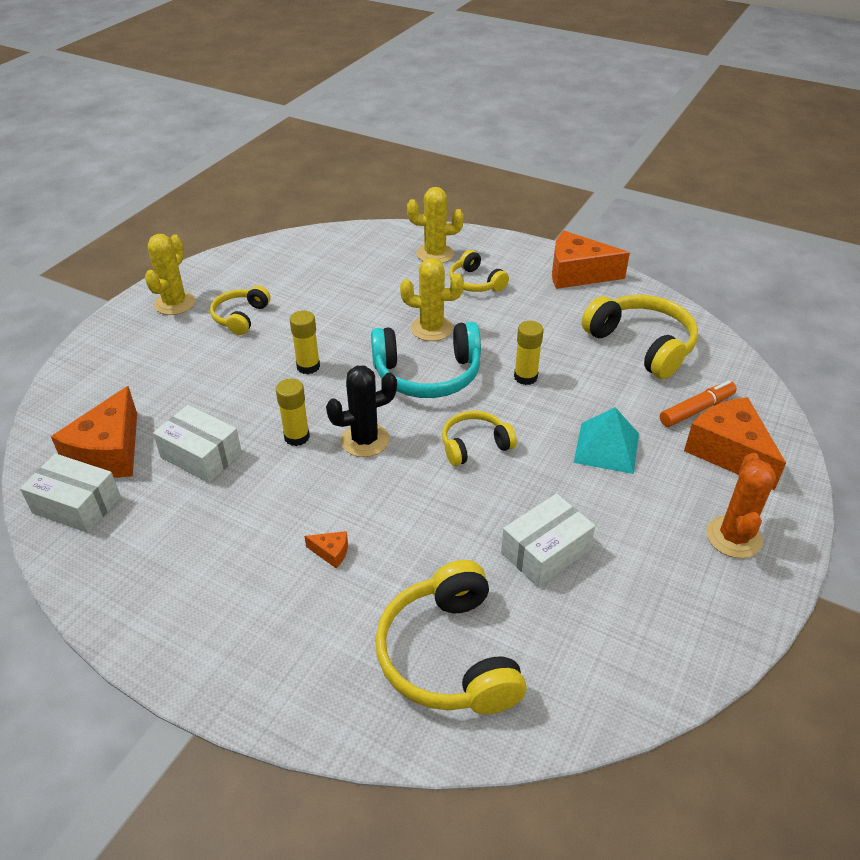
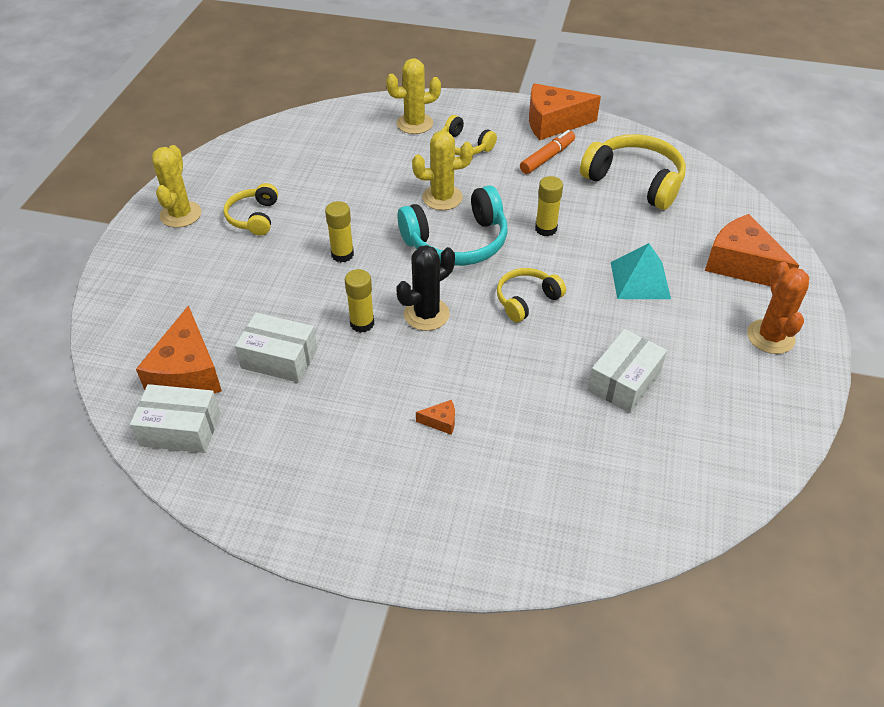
camera: 15 degrees left, 5 degrees up
yellow headphones [375,560,526,714] -> none
orange marker [660,381,737,427] -> orange marker moved to [520,130,575,174]

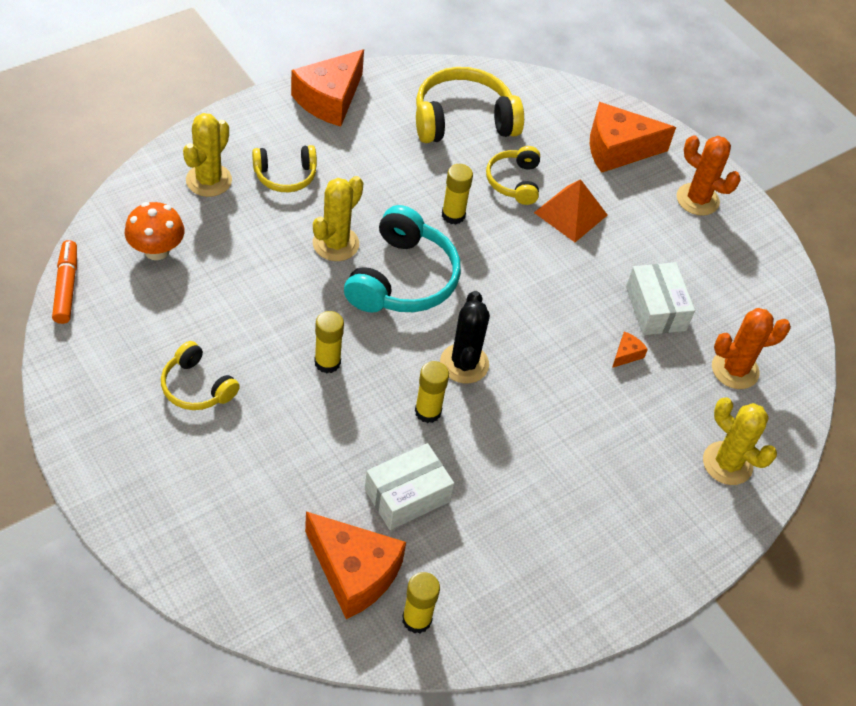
camera: 55 degrees left, 5 degrees up
white box [130,384,220,453] -> yellow glue stick [402,572,440,634]
yellow cactus [152,145,201,228] -> yellow cactus moved to [703,397,777,485]
orange cheese [416,400,455,435] -> orange cheese moved to [612,331,648,368]
yellow headphones [497,268,566,322] -> yellow headphones moved to [486,146,540,205]
orange marker [520,130,575,174] -> orange marker moved to [52,240,77,324]
turquoise pyramid [611,243,671,299] -> orange pyramid [534,179,608,242]
none -> orange mushroom [125,202,184,260]
none -> orange cactus [712,308,791,389]

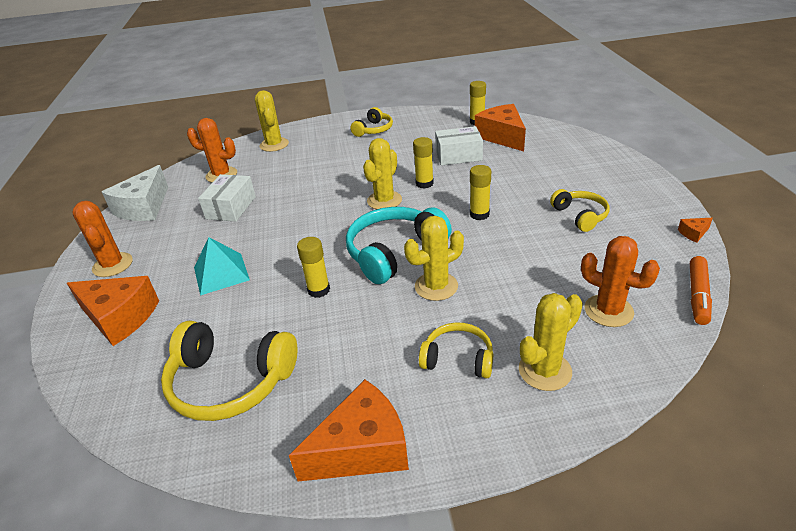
camera: 145 degrees left, 15 degrees down
orange mushroom [125,202,184,260] -> orange cactus [581,236,660,327]
black cactus [440,291,490,383] -> yellow cactus [363,138,402,209]
yellow headphones [486,146,540,205] -> yellow headphones moved to [350,107,393,137]
orange pyramid [534,179,608,242] -> turquoise pyramid [194,237,250,296]
orange cheese [612,331,648,368] -> orange cheese moved to [678,218,713,243]
none -> white cheese [102,165,168,221]

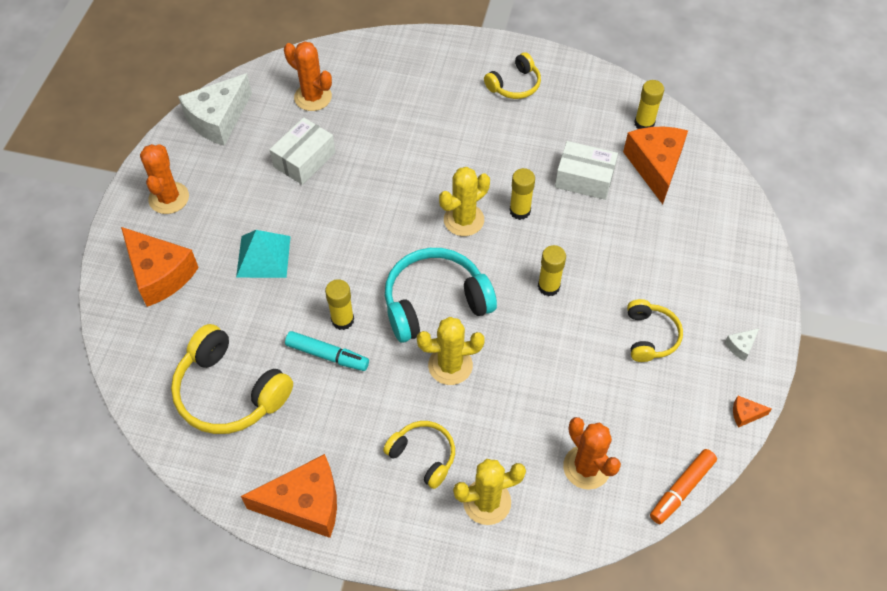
camera: 20 degrees right, 20 degrees up
yellow cactus [255,90,289,152] -> none
none -> turquoise marker [285,331,369,371]
none -> white cheese [725,328,759,361]

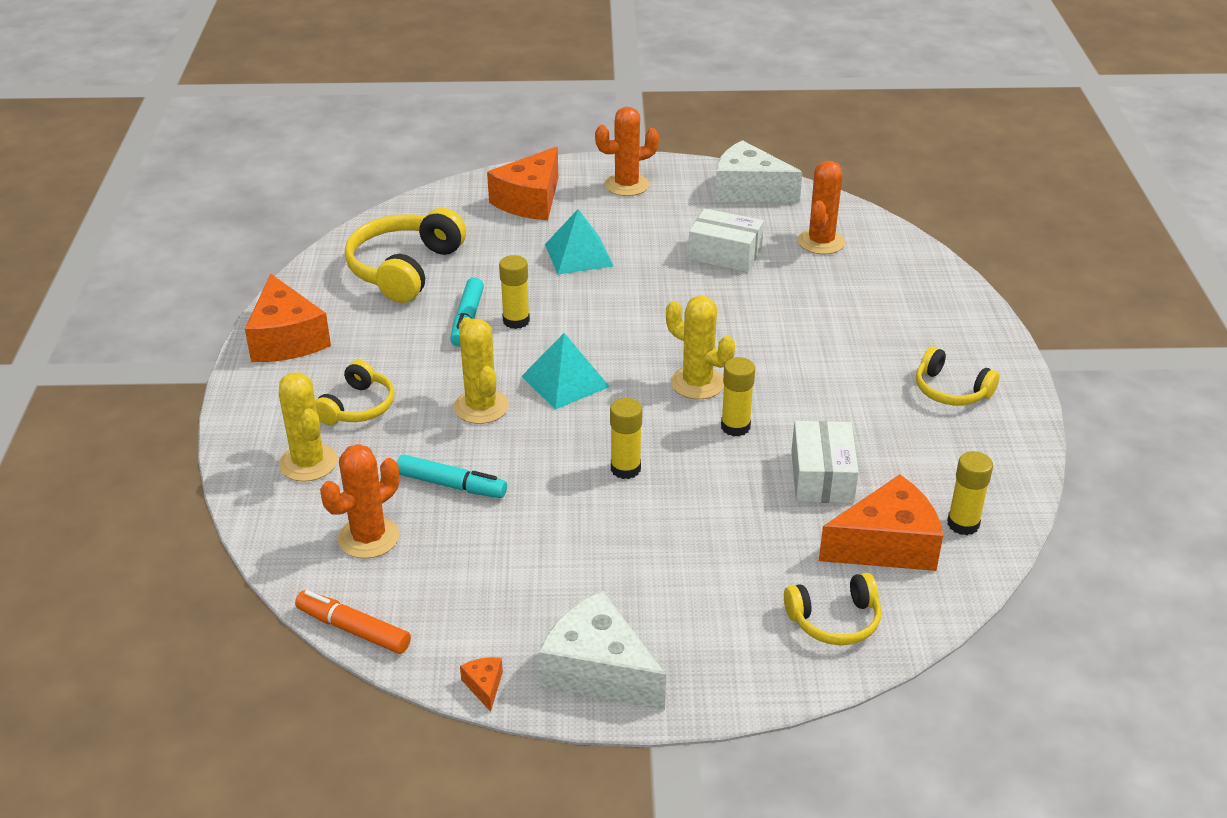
camera: 75 degrees right, 20 degrees down
turquoise headphones [385,248,497,343] -> turquoise pyramid [521,333,610,410]
yellow headphones [627,299,683,362] -> yellow headphones moved to [784,572,881,645]
white cheese [725,328,759,361] -> white cheese [538,591,666,710], size x2.45
none -> turquoise marker [397,455,507,498]

